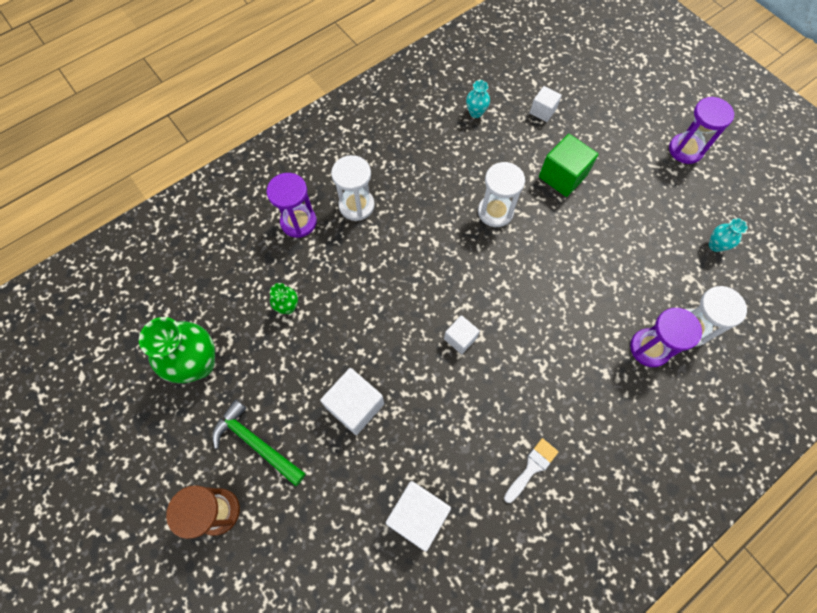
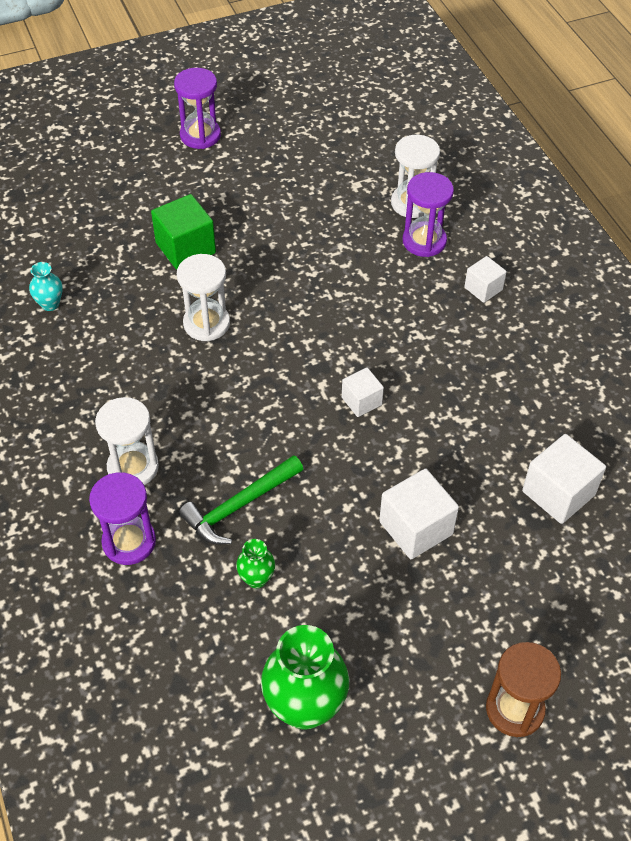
camera: 75 degrees left, 15 degrees down
green hammer [212,399,306,486] -> green hammer moved to [179,455,303,544]
white brush [504,438,559,503] -> none
white cube [530,86,562,122] -> white cube moved to [464,256,507,303]
turquoise vase [709,218,748,252] -> none

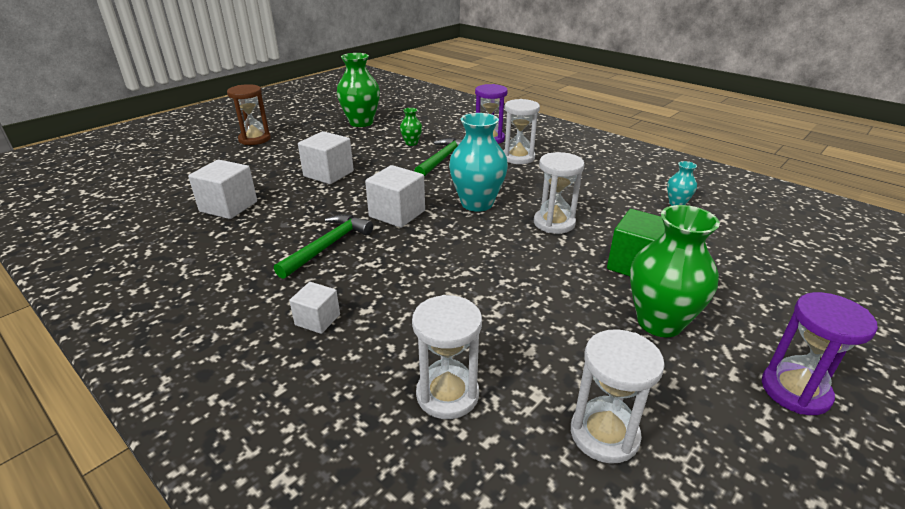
camera: 155 degrees right, 20 degrees down
white cube [342,368,384,417] -> white cube [365,165,425,228], size x1.67
purple hourglass [403,172,454,257] -> none
none -> green hammer [274,214,373,279]
none -> turquoise vase [449,113,508,212]
none -> white hourglass [571,329,665,464]
none -> green vase [630,205,720,337]

